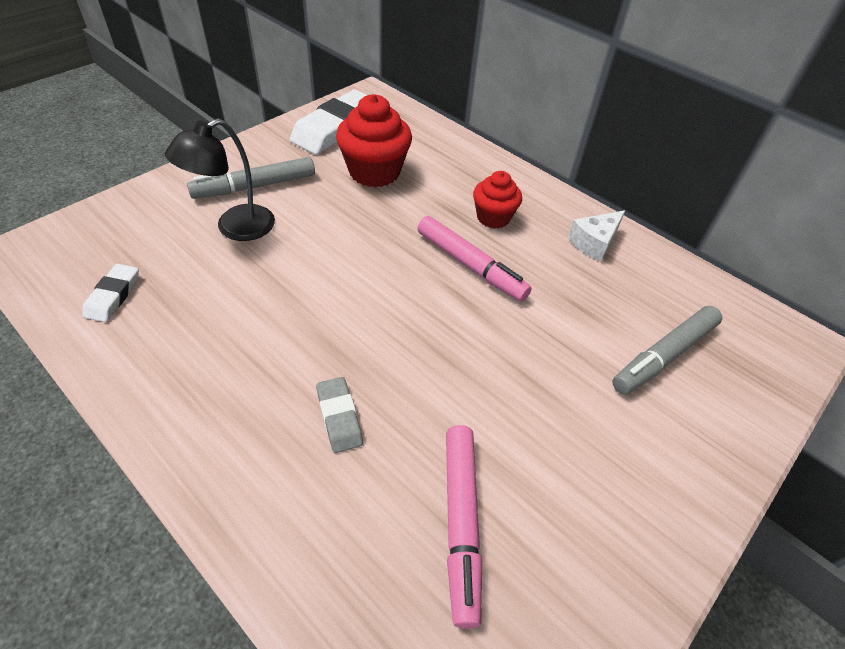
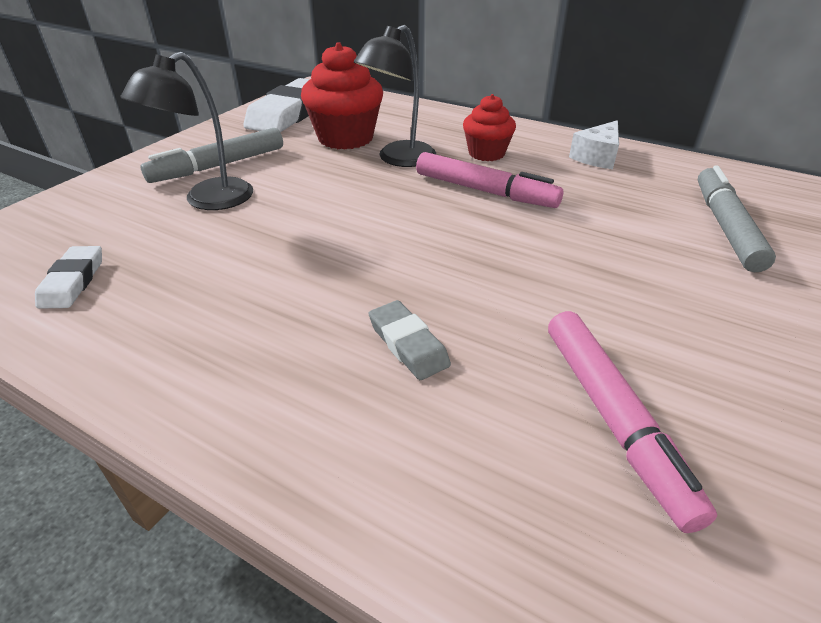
camera: 10 degrees left, 10 degrees down
grey marker [612,306,722,395] -> grey marker turned 150 degrees clockwise [698,165,776,272]
none -> black lamp [354,25,436,167]

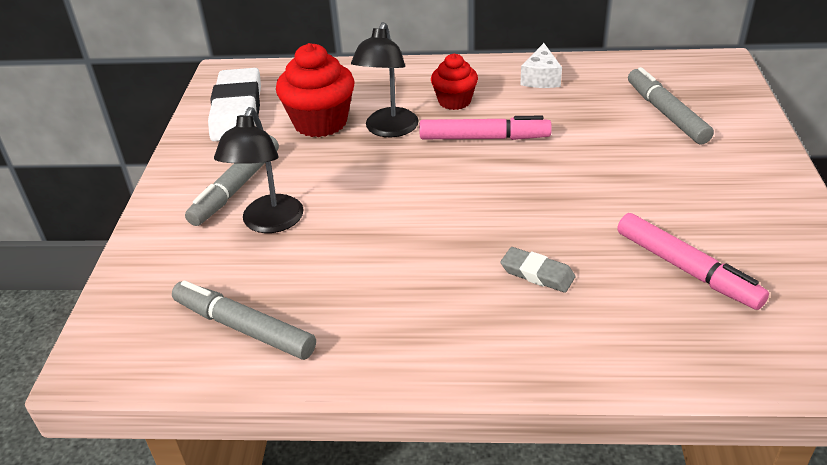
camera: 25 degrees left, 0 degrees up
white eraser [35,246,102,309] -> grey marker [172,280,316,360]

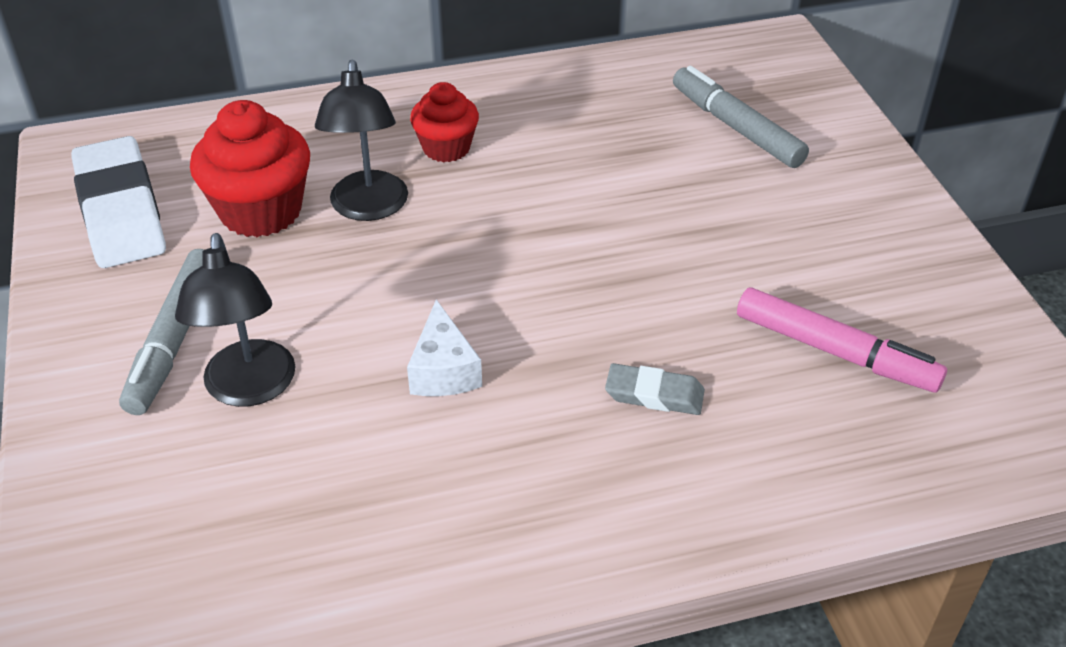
camera: 20 degrees left, 5 degrees up
grey marker [172,280,316,360] -> none
pink marker [419,116,552,140] -> none
white cheese [520,43,562,88] -> white cheese moved to [407,300,482,396]

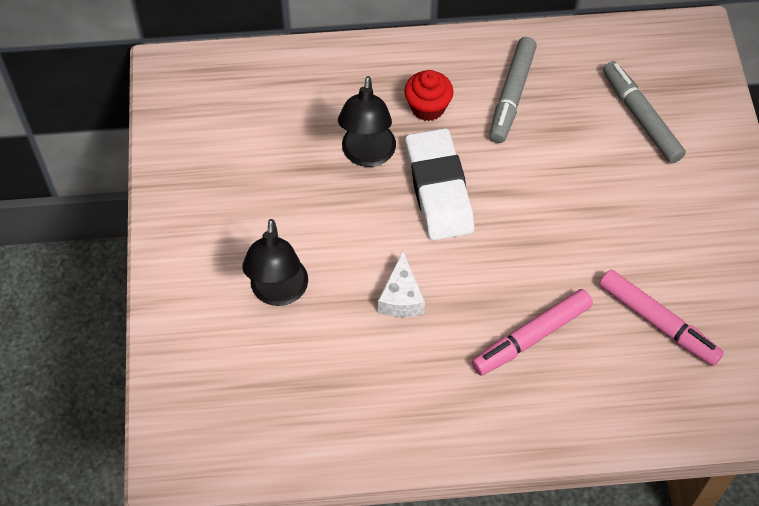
camera: 10 degrees right, 15 degrees up
white eraser [71,136,166,268] -> white eraser moved to [405,128,474,241]
grey marker [119,249,204,415] -> grey marker moved to [489,37,537,143]
red cupcake [190,100,310,237] -> none
grey eraser [605,363,705,415] -> pink marker [472,289,593,376]

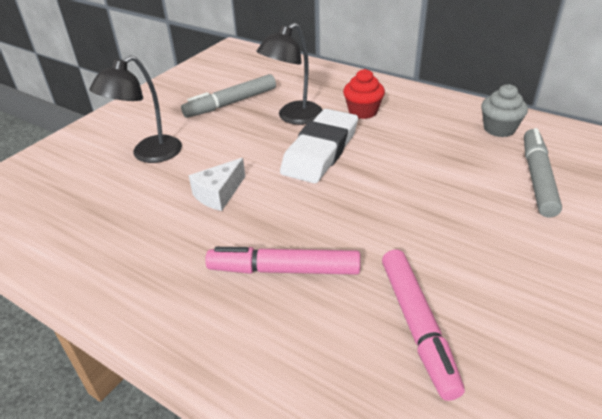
camera: 40 degrees right, 20 degrees down
grey marker [489,37,537,143] -> grey marker moved to [181,74,276,118]
none -> grey cupcake [481,84,528,137]

